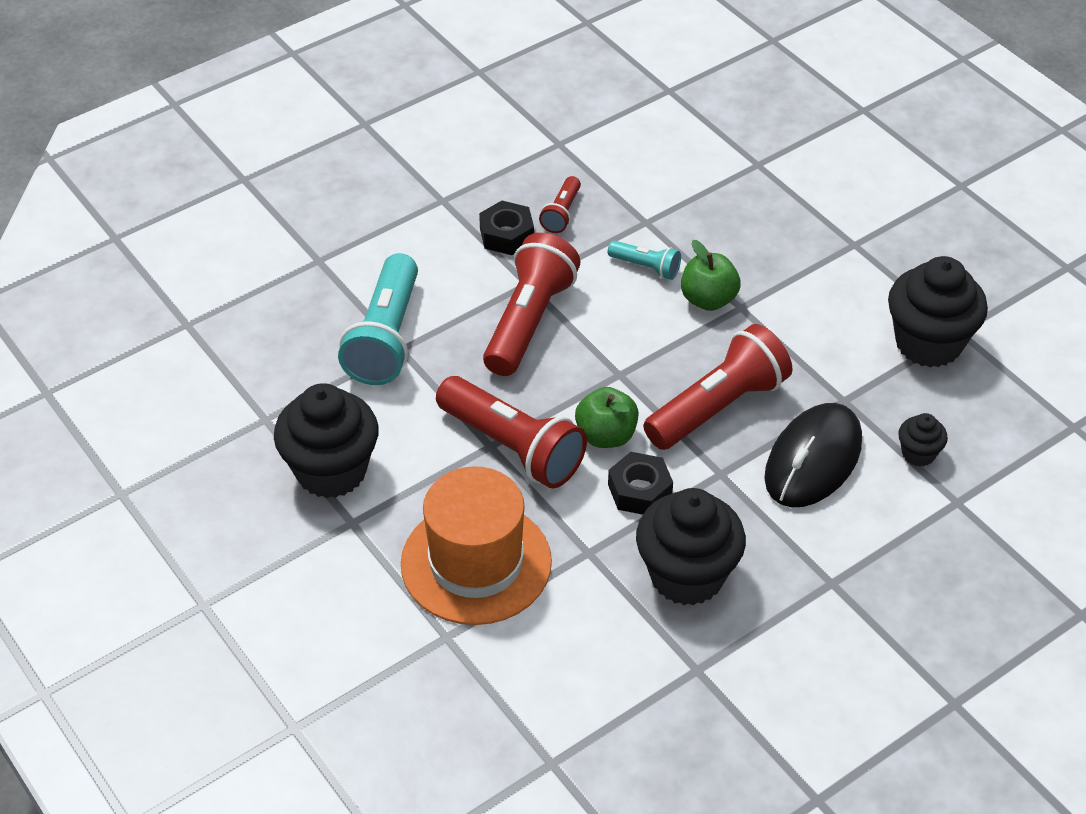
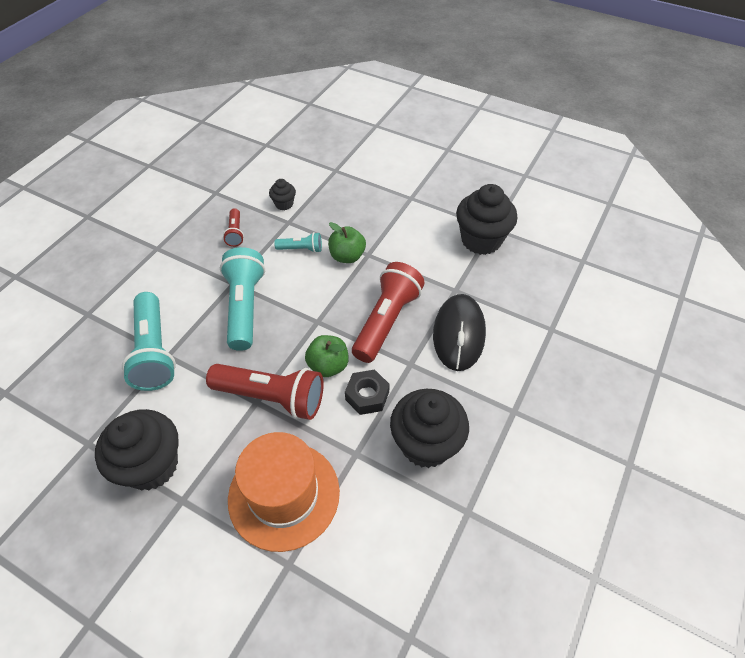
camera: 25 degrees left, 5 degrees up
black nut [479,201,534,255] -> none
red flashlight [483,233,581,376] -> turquoise flashlight [220,247,265,351]
black cupcake [898,413,948,467] -> black cupcake moved to [269,179,296,210]

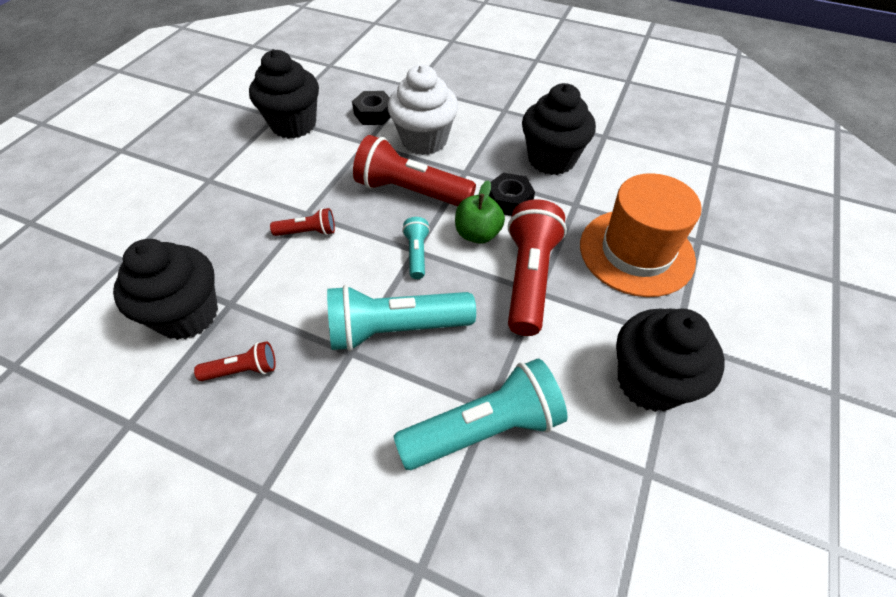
camera: 95 degrees left, 0 degrees up
black cupcake [269,179,296,210] -> black cupcake [113,239,218,340], size x2.10
turquoise flashlight [274,232,322,253] -> turquoise flashlight moved to [402,217,430,279]
green apple [328,222,366,263] -> red flashlight [270,208,335,236]
black mouse [433,294,486,371] -> white cupcake [388,65,458,155]
none -> black nut [352,91,391,125]

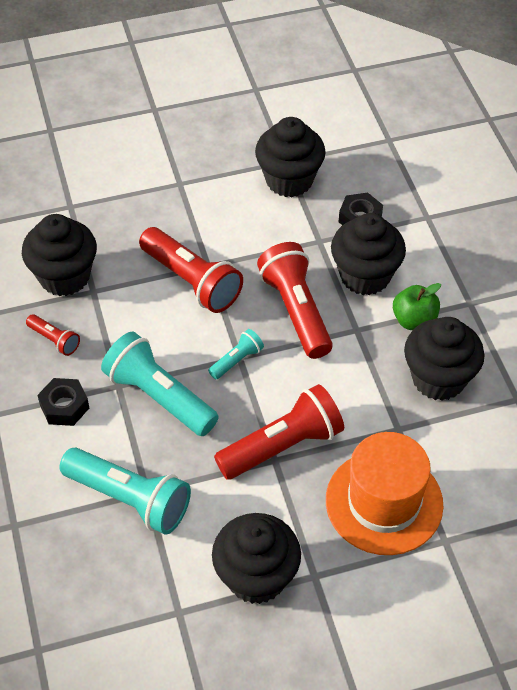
camera: 50 degrees right, 0 degrees up
red flashlight [270,208,335,236] -> red flashlight [139,227,243,313], size x2.04
white cupcake [388,65,458,155] -> black cupcake [331,213,406,295]
green apple [455,180,505,244] -> green apple moved to [393,283,441,330]
black nut [489,173,535,216] -> black nut moved to [37,378,89,426]

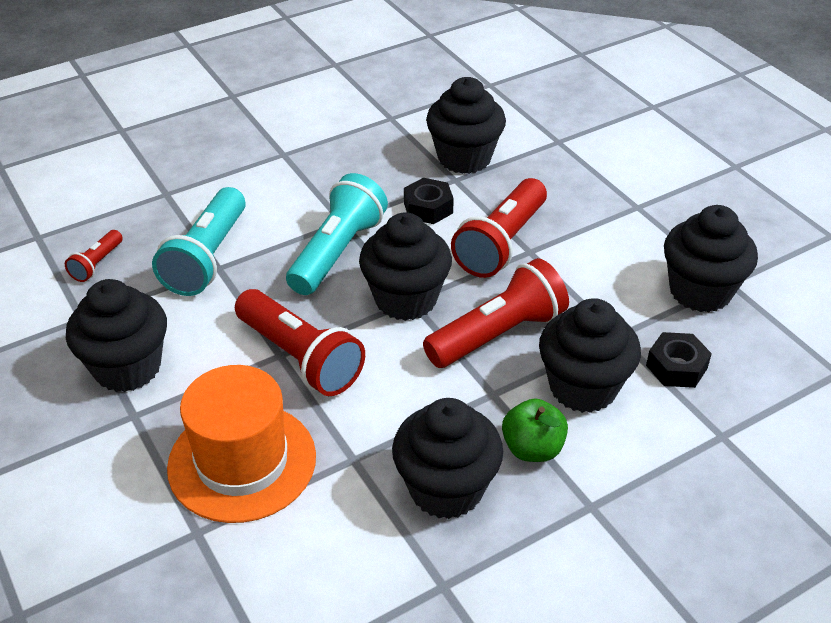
camera: 75 degrees right, 10 degrees down
red flashlight [26,314,80,356] -> red flashlight moved to [65,230,123,282]
black nut [37,378,89,426] -> black nut moved to [404,178,454,224]
turquoise flashlight [208,329,264,379] -> black cupcake [359,212,452,321]

